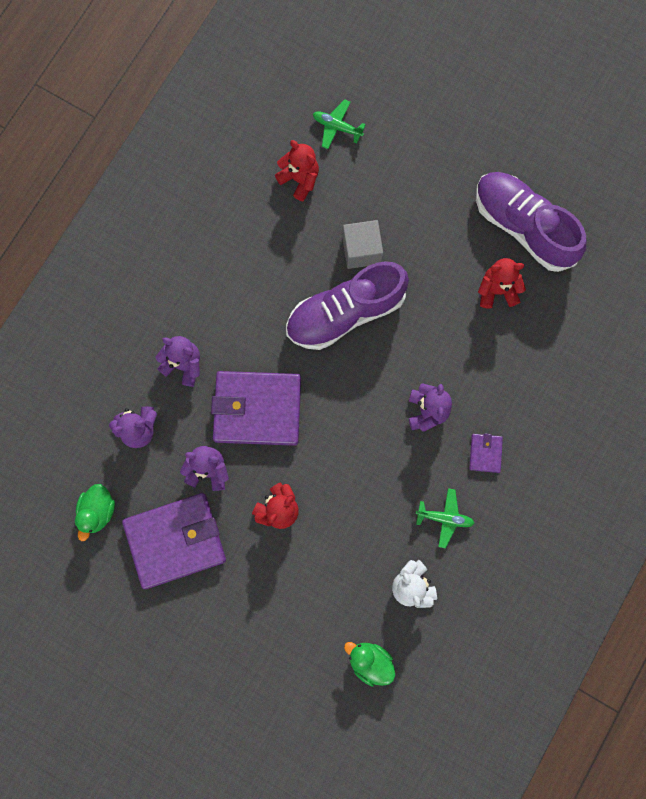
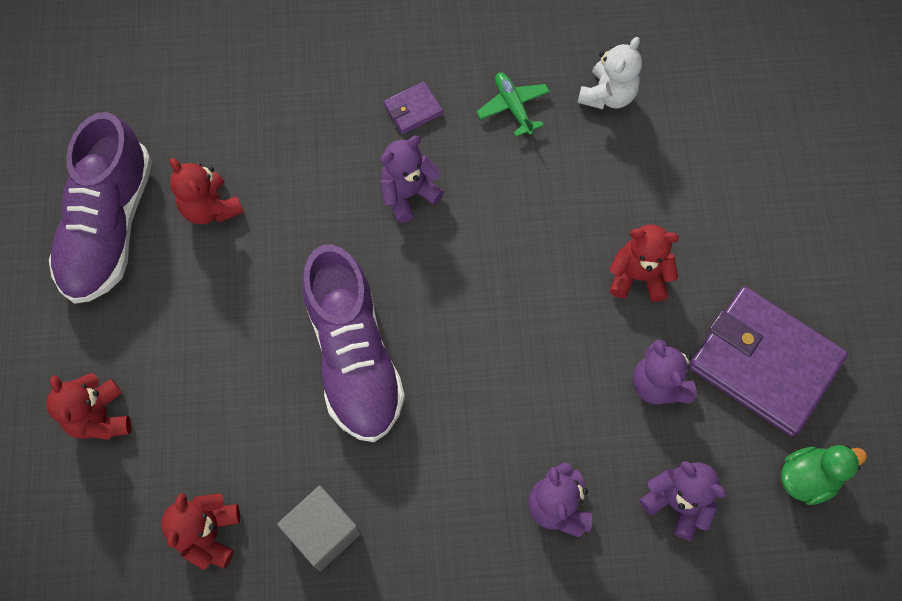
camera: 125 degrees left, 10 degrees down
purple wallet [211,371,301,446] -> none
purple shoe [286,261,409,350] -> purple shoe turned 45 degrees clockwise [302,244,405,442]
green plane [313,99,366,149] -> none
grey cube [342,220,383,269] -> grey cube moved to [277,485,361,571]
green duck [344,642,395,686] -> none
none -> red teddy bear [46,373,131,440]

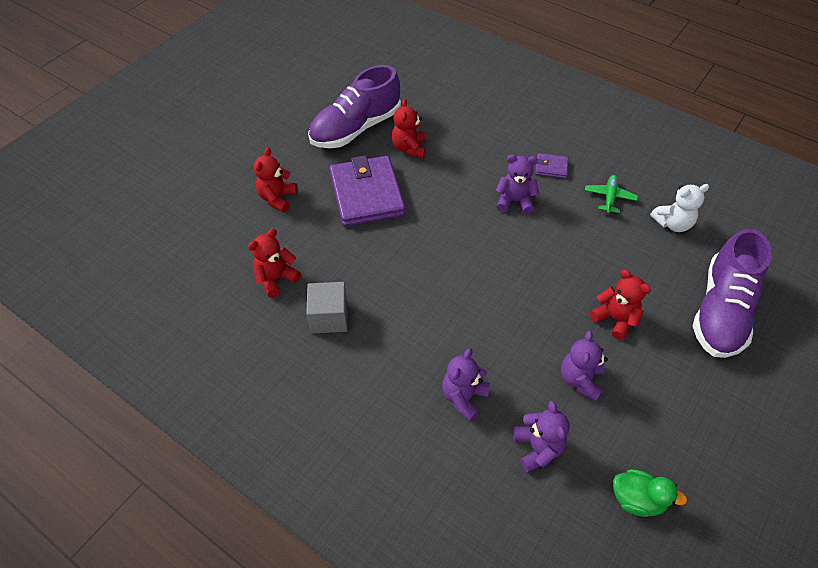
camera: 40 degrees right, 15 degrees down
purple shoe [302,244,405,442] -> purple shoe moved to [693,229,772,358]
purple wallet [689,286,848,436] -> purple wallet moved to [329,155,405,227]

